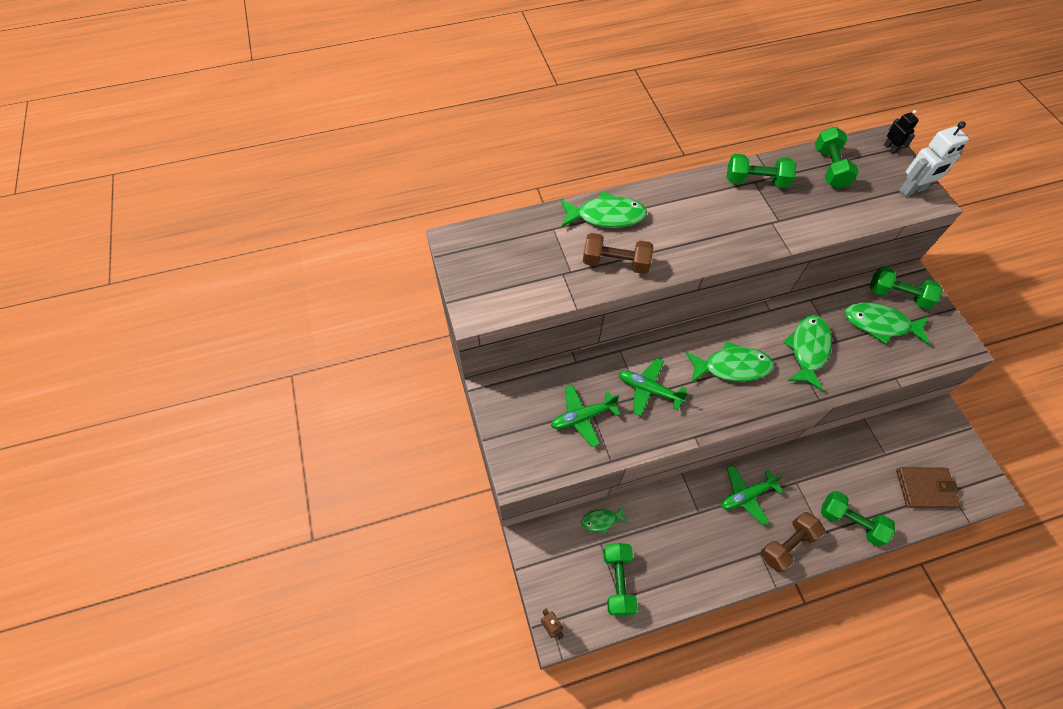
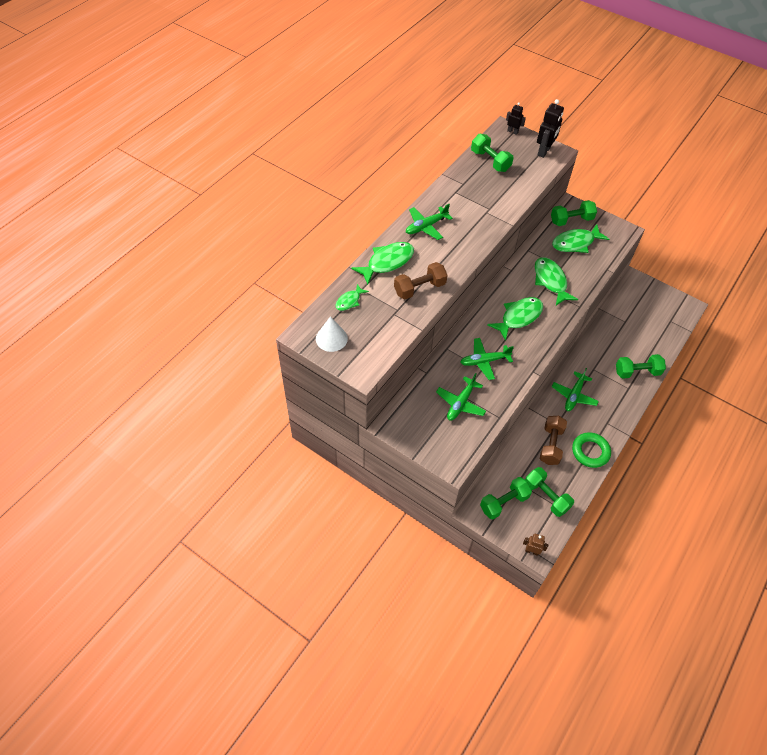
camera: 40 degrees left, 5 degrees down
green fish [581,506,629,534] -> green fish moved to [335,284,369,311]
green dumbbell [727,154,796,188] -> green dumbbell moved to [480,477,532,519]
brown dumbbell [761,512,825,572] -> brown dumbbell moved to [540,416,567,465]
brown wallet [896,467,960,508] -> none
white robot [899,121,969,197] -> black robot [537,99,564,158]
none -> white cone [316,316,348,352]
none -> green plane [406,204,453,240]
none -> green ring [572,432,611,468]

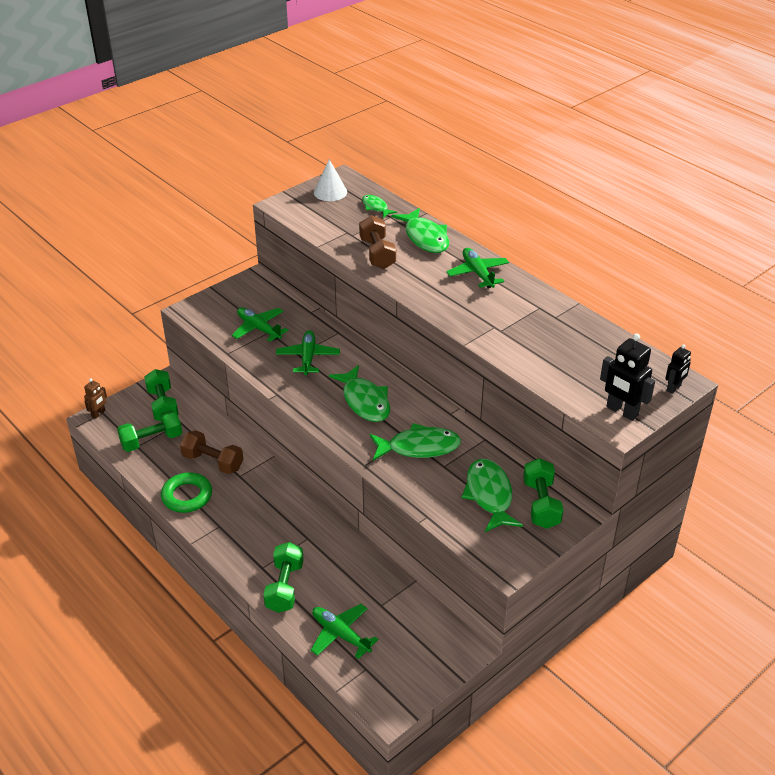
camera: 105 degrees right, 15 degrees down
green dumbbell [471,134,513,172] -> none
green plane [552,368,599,411] -> green plane moved to [311,604,379,659]

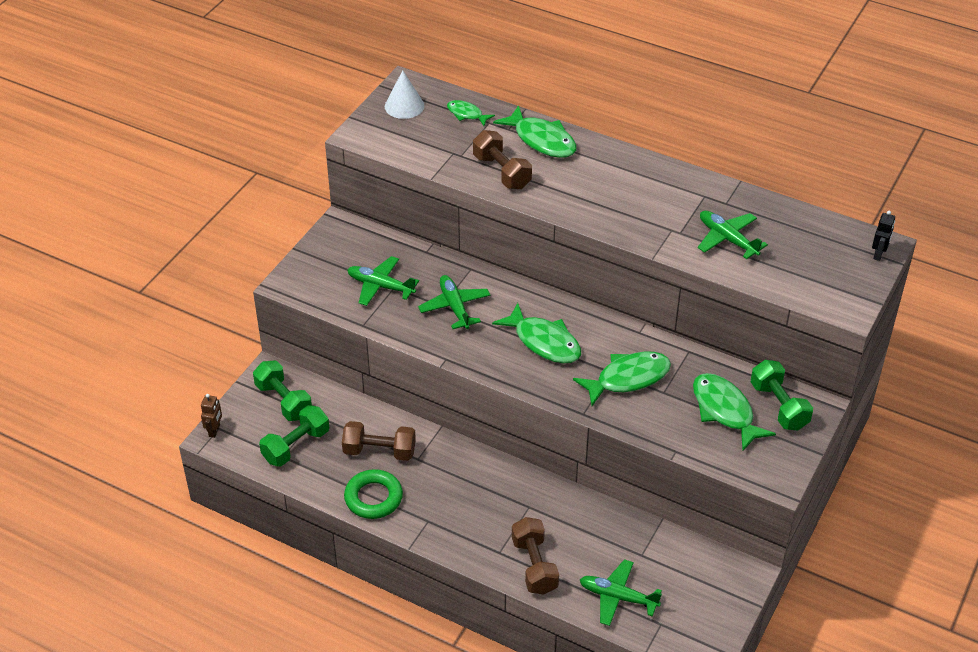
camera: 20 degrees left, 5 degrees up
green dumbbell [263,542,304,613] -> brown dumbbell [512,517,559,594]
green plane [446,248,509,288] -> green plane moved to [698,211,768,259]
black robot [600,333,655,421] -> none

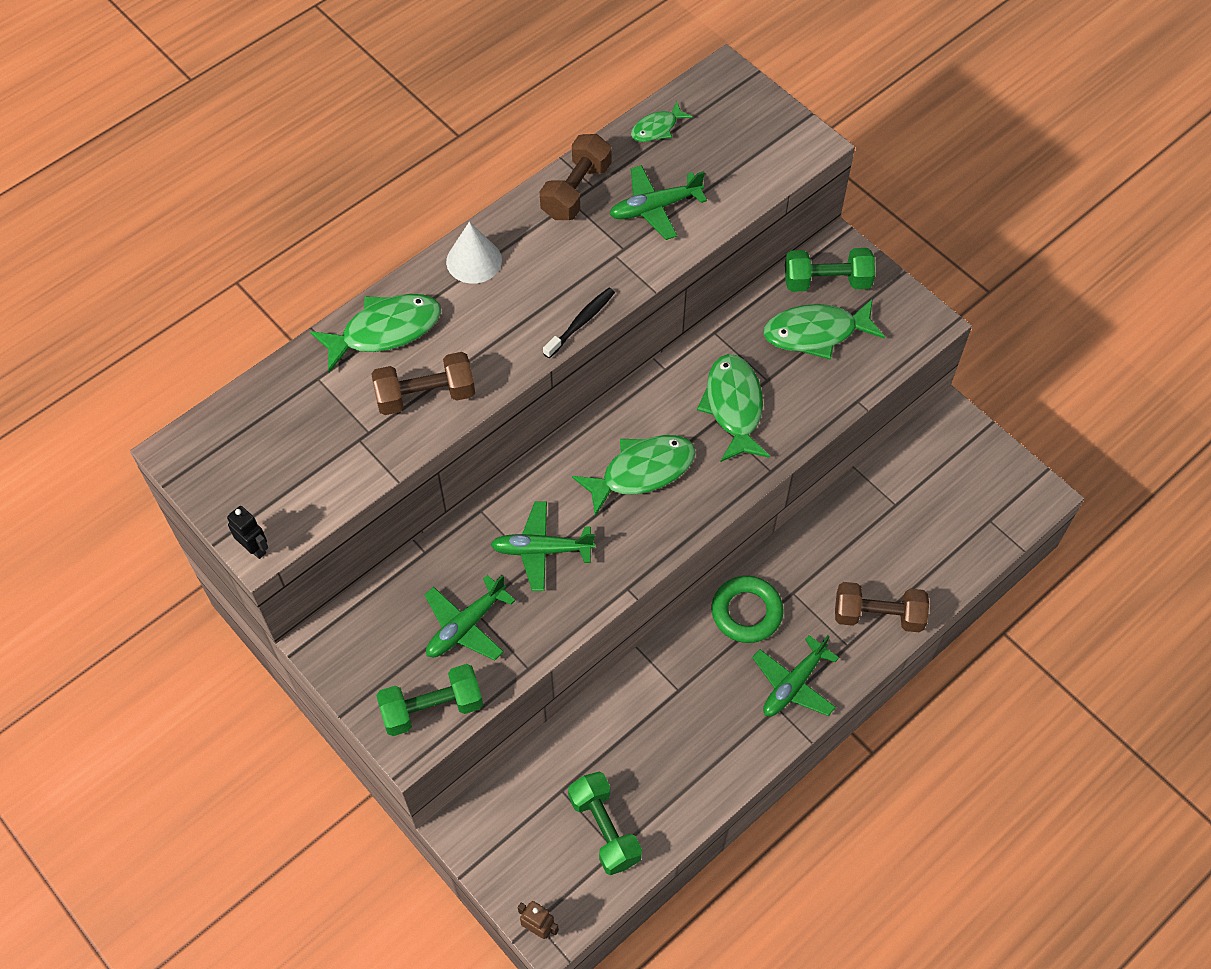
camera: 70 degrees left, 15 degrees up
green dumbbell [253,361,312,421] -> green dumbbell moved to [376,664,483,736]
brown dumbbell [342,421,416,461] -> brown dumbbell moved to [540,134,612,220]
green ring [344,469,403,519] -> green ring moved to [711,576,784,643]
white cone [385,70,424,119] -> white cone moved to [446,222,502,284]
green fish [447,100,495,126] -> green fish moved to [631,101,693,142]
green plane [580,559,662,626] -> green plane moved to [752,635,839,716]
black robot [872,211,895,261] -> black robot moved to [227,506,268,559]
none -> black toothbrush [543,288,615,358]

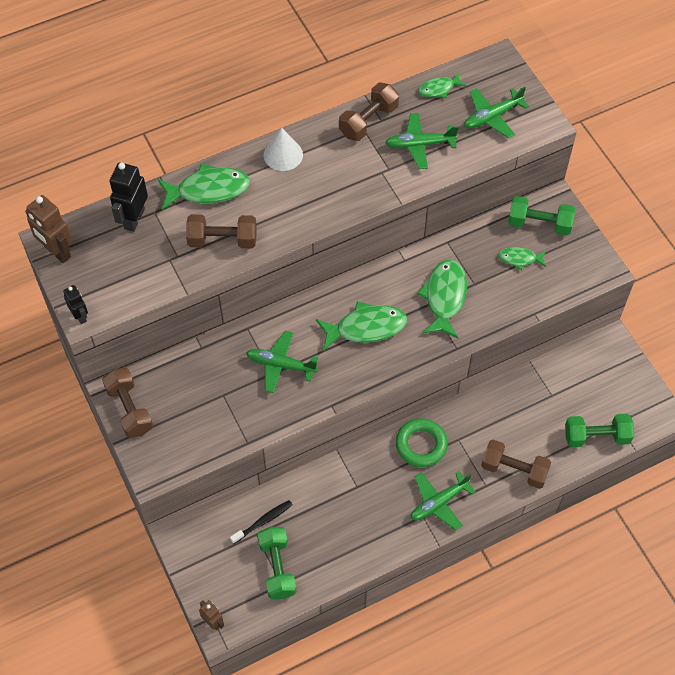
camera: 15 degrees right, 0 degrees up
green dumbbell [376,664,483,736] -> green dumbbell moved to [565,414,634,447]
green plane [425,575,516,660] -> green plane moved to [464,87,529,138]
black toothbrush [543,288,615,358] -> black toothbrush moved to [230,500,293,544]
green fish [763,299,885,360] -> green fish [498,247,546,270], size x0.55
none -> brown robot [25,195,72,263]
none -> brown dumbbell [102,368,153,438]
none -> black robot [110,162,148,232]

